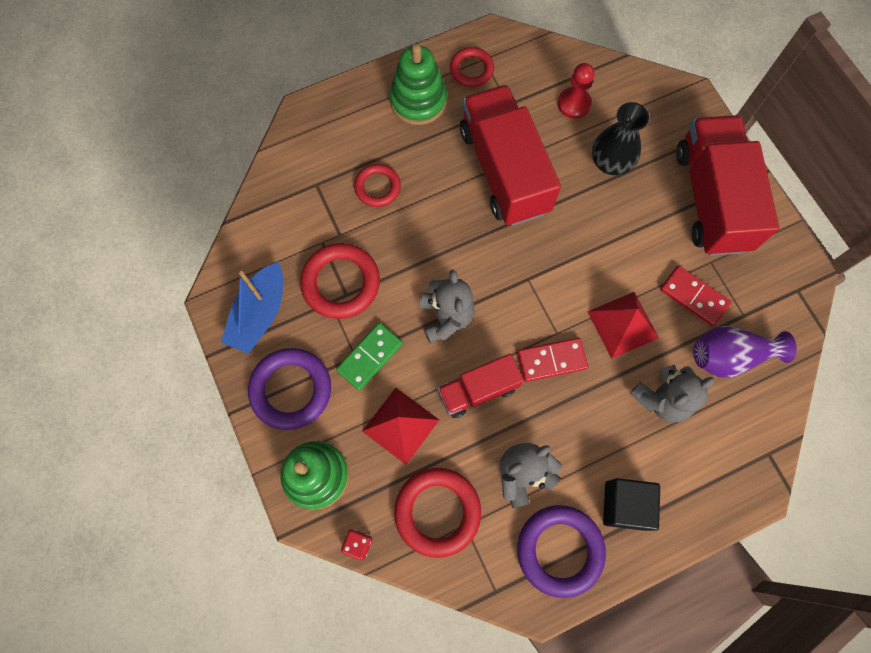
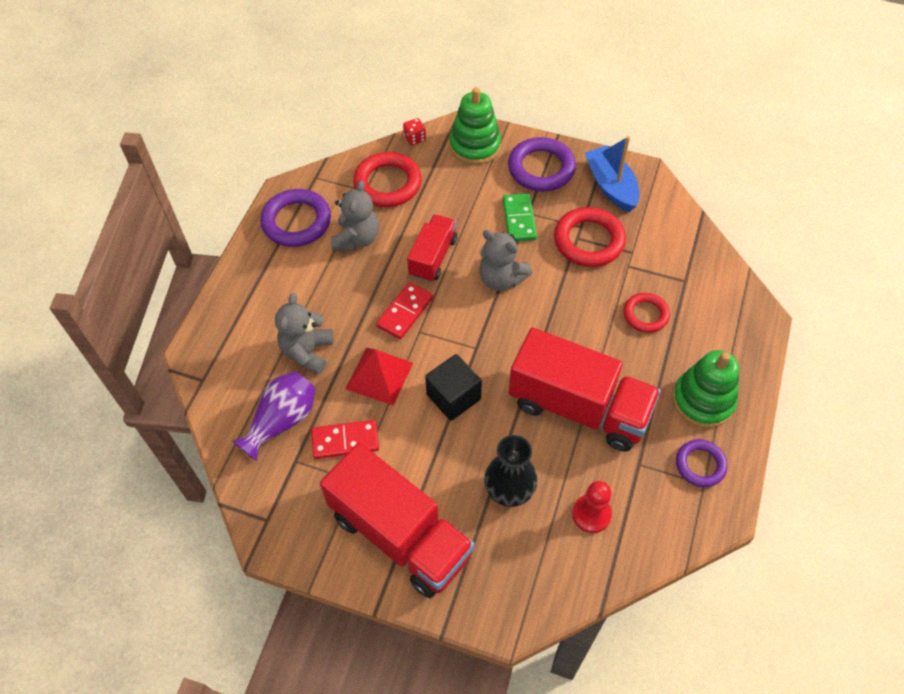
camera: 135 degrees right, 15 degrees down
red pyramid [362,388,439,464] -> none
red ring [450,47,494,87] -> purple ring [676,439,728,487]
black cube [603,478,660,531] -> black cube moved to [425,354,482,421]

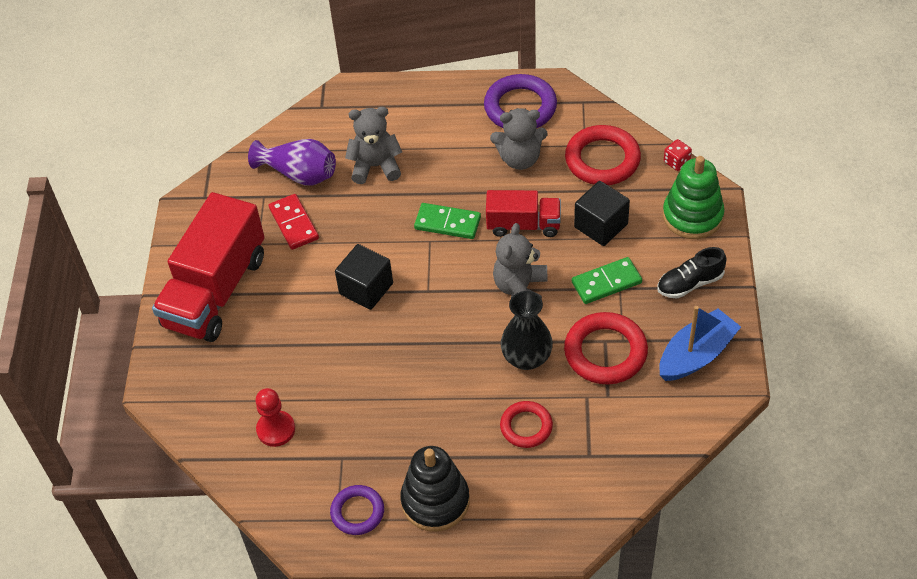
camera: 75 degrees right, 5 degrees down
red pyramid [346,347,413,405] -> none
red domino [376,282,433,339] -> green domino [414,203,481,239]
black vase [484,435,538,507] -> black vase moved to [501,291,553,370]
purple ring [508,137,576,192] -> black shoe [657,247,726,298]
red truck [509,328,661,452] -> none
green stacking toy [672,350,739,428] -> black stacking toy [400,446,470,532]
none -> black cube [574,181,630,246]

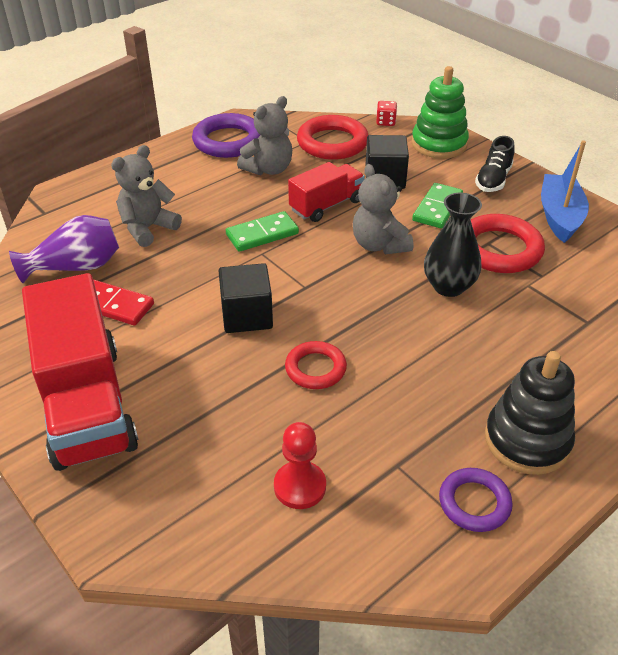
camera: 45 degrees left, 10 degrees down
red ring [500,401,553,448] -> red ring moved to [285,341,347,389]

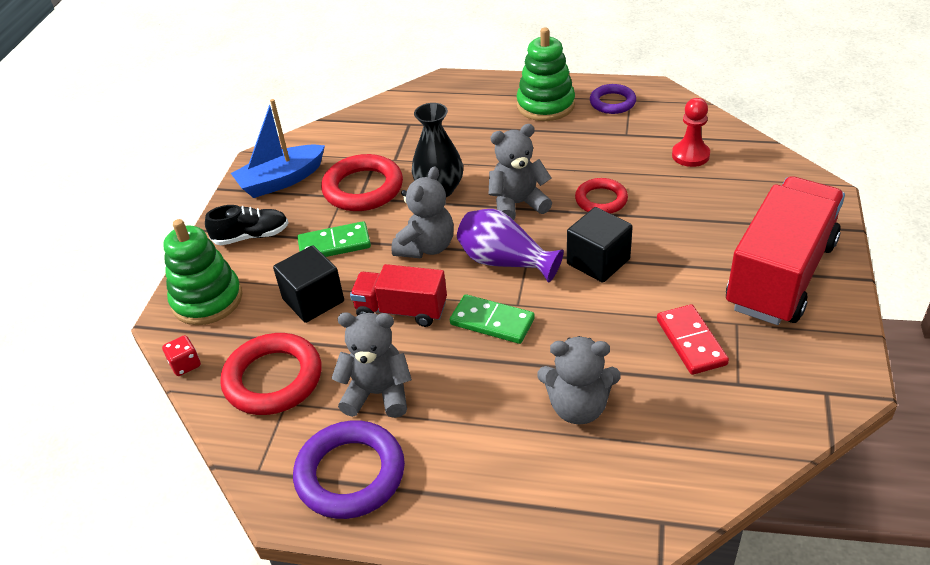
camera: 125 degrees left, 0 degrees up
purple vase [9,215,119,283] -> purple vase moved to [457,209,564,283]
black stacking toy [485,351,575,475] -> green stacking toy [516,27,575,121]
none -> grey teddy bear [488,124,552,220]

